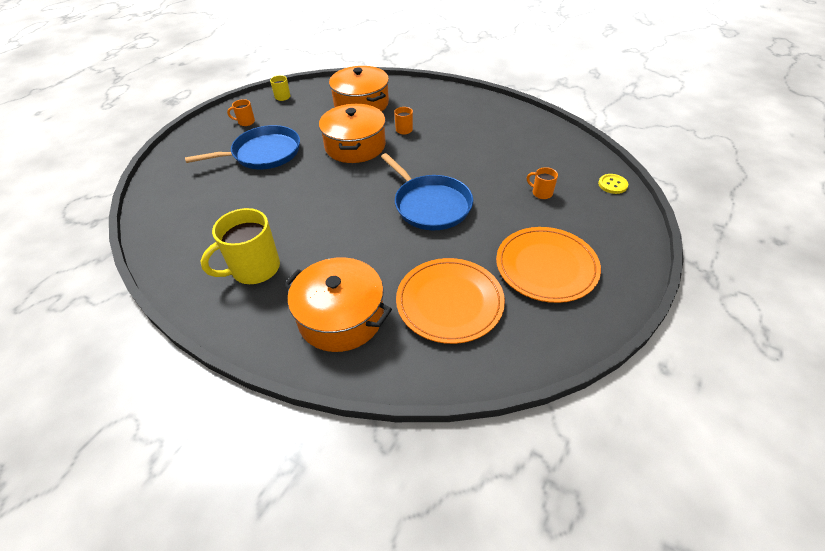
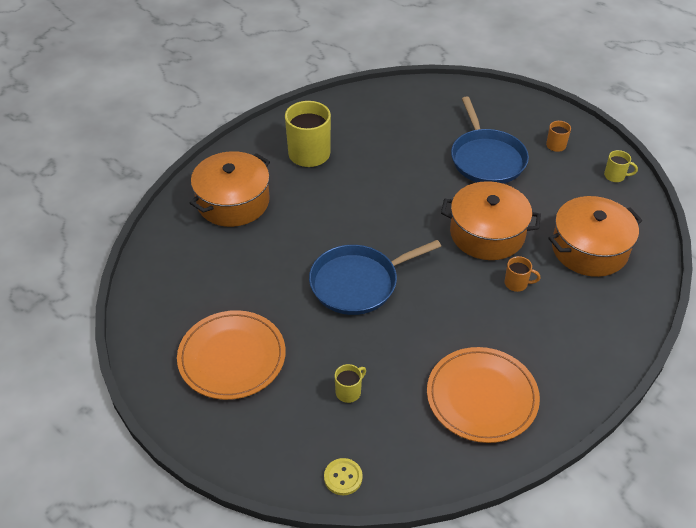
camera: 100 degrees right, 0 degrees up
orange plate [396,258,505,344] -> orange plate moved to [427,347,540,443]
orange mug [527,167,558,199] -> yellow mug [335,364,366,403]

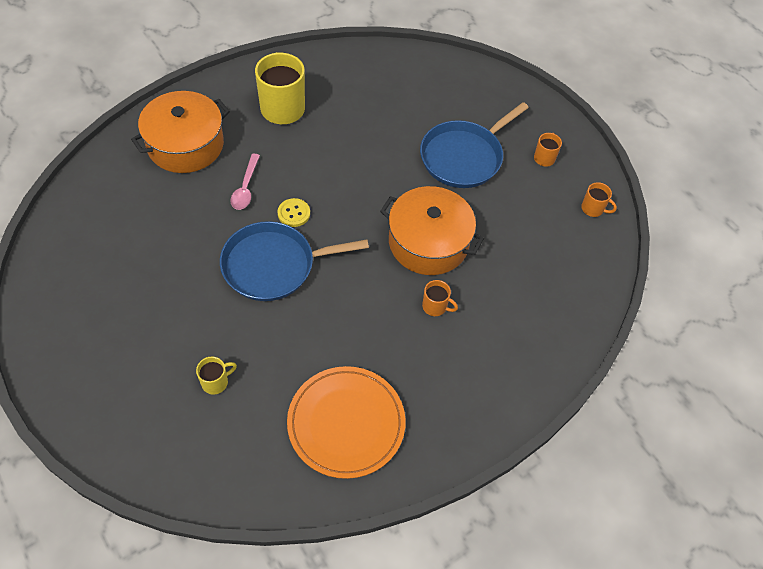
camera: 10 degrees right, 10 degrees up
orange plate [177,310,286,400] -> none
yellow button [324,458,363,495] -> yellow button moved to [278,198,310,227]
blue pan [451,97,529,184] -> blue pan turned 45 degrees clockwise [420,102,529,188]
orange pot [548,196,642,277] -> none
yellow mug [604,150,638,182] -> orange mug [581,182,617,217]
none -> pink spoon [230,154,260,210]

